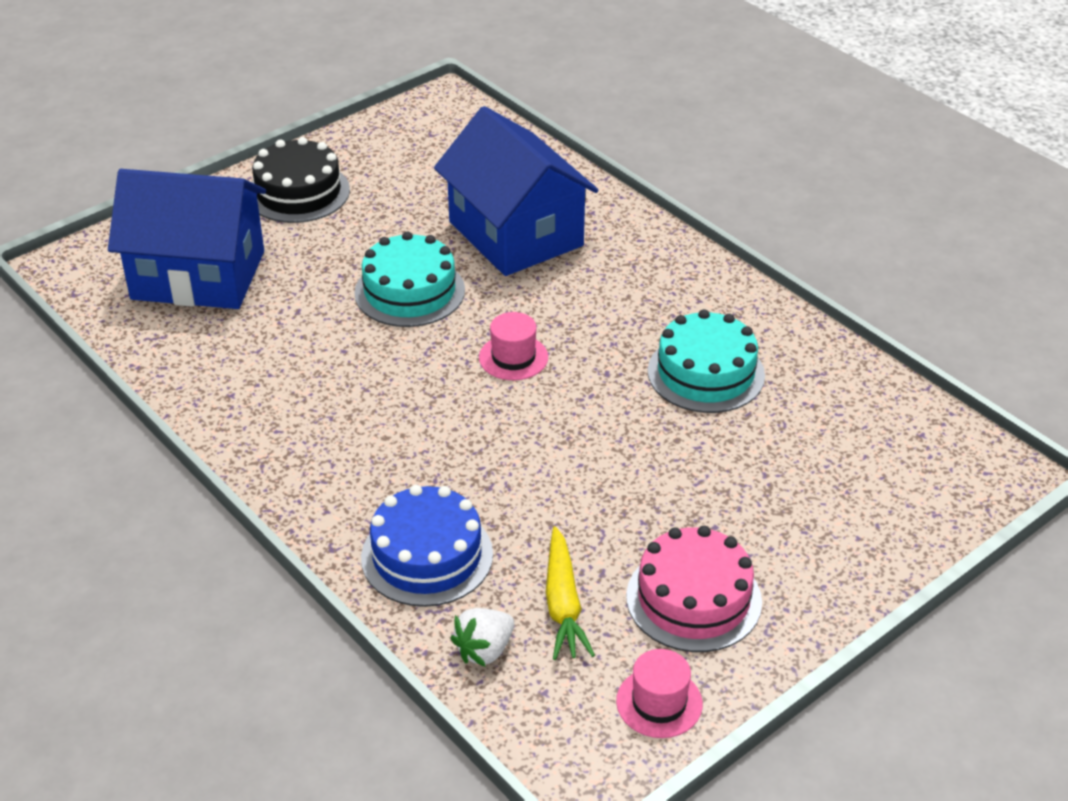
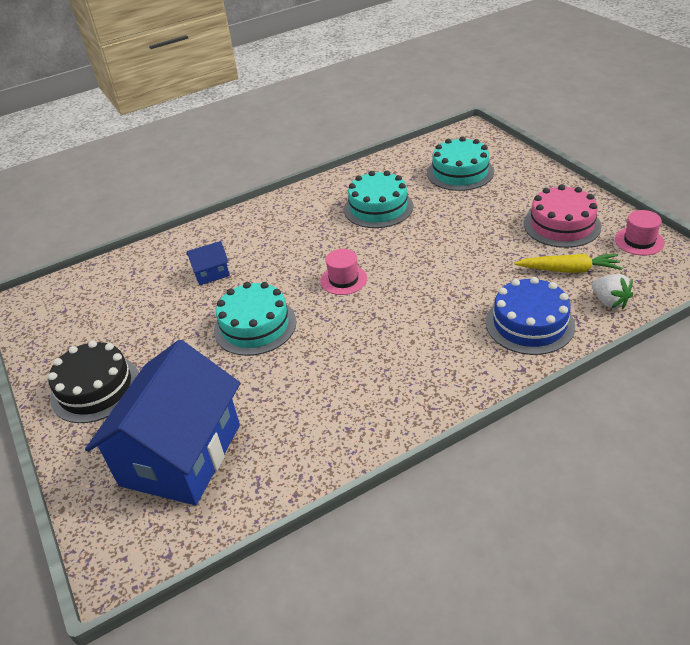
camera: 75 degrees left, 0 degrees up
blue house [434,106,598,276] -> blue house [187,241,230,285], size x0.40
none -> turquoise cake [427,137,494,191]

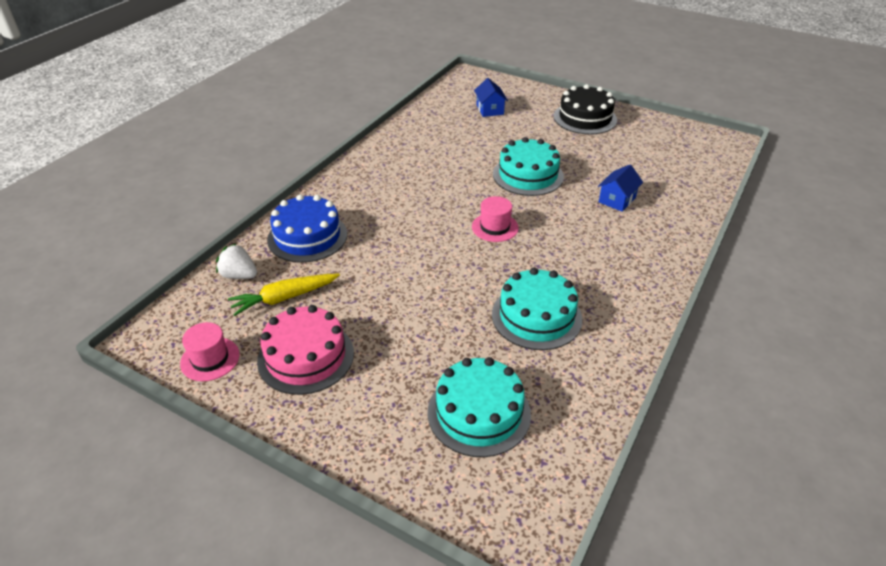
camera: 145 degrees right, 0 degrees up
blue house [85,340,240,505] -> blue house [474,78,508,117], size x0.40

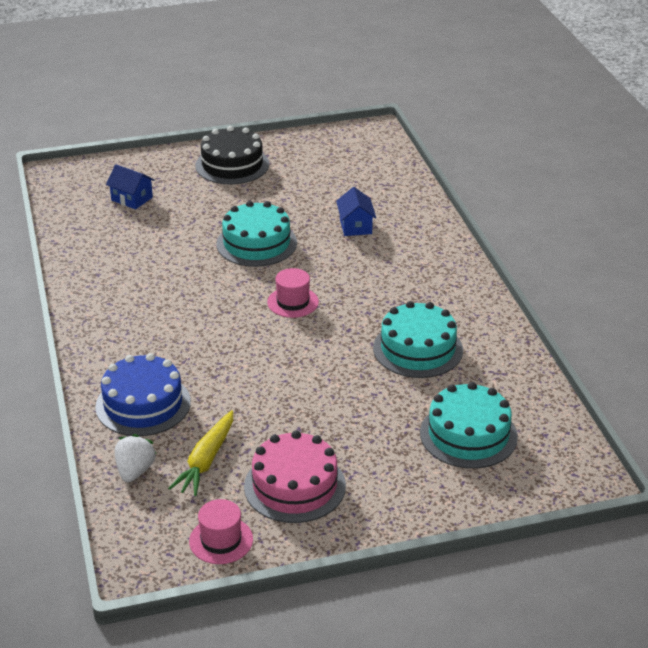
camera: 45 degrees left, 5 degrees down
white strawberry [216,244,257,279] -> white strawberry turned 120 degrees clockwise [115,434,156,483]

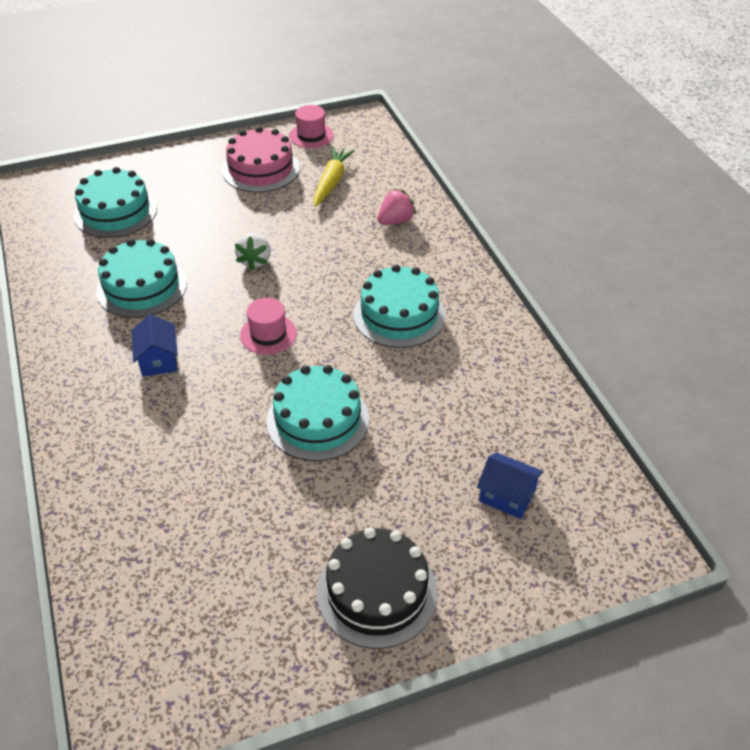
camera: 175 degrees right, 10 degrees up
blue cake [95,353,191,436] -> pink strawberry [377,189,416,225]
white strawberry [115,434,156,483] -> white strawberry moved to [235,233,271,270]
blue house [336,187,376,236] -> blue house moved to [131,314,178,377]
none -> turquoise cake [353,265,446,348]

